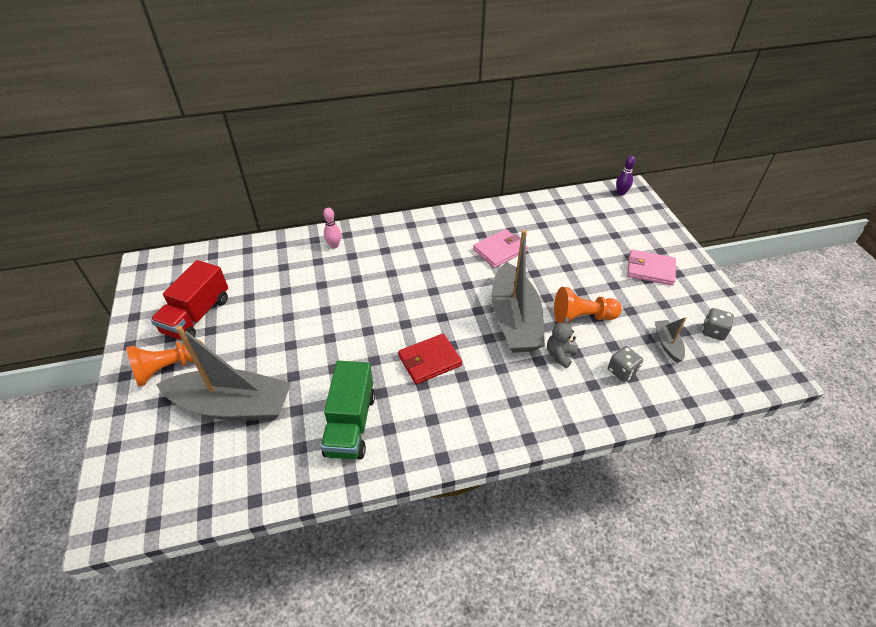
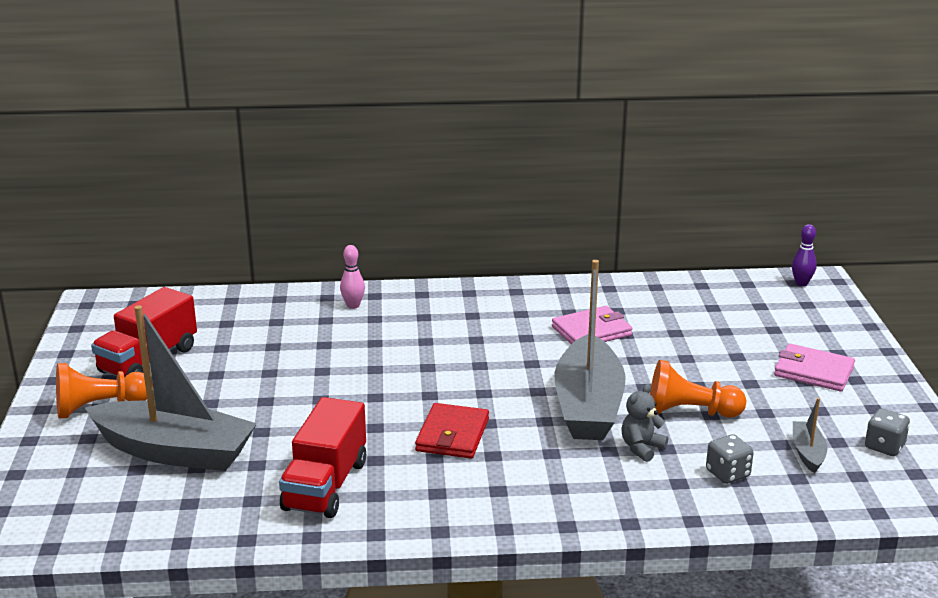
camera: 10 degrees right, 20 degrees down
green truck [321,361,375,460] -> red truck [279,397,366,518]
red wallet [398,333,462,384] -> red wallet turned 60 degrees counterclockwise [415,403,489,458]

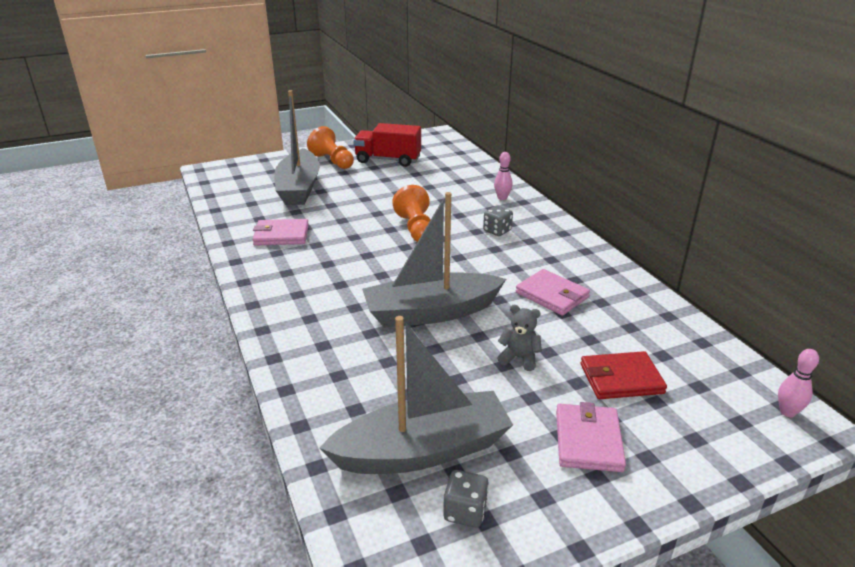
camera: 70 degrees right, 5 degrees up
red truck [279,397,366,518] -> pink wallet [252,219,309,246]
red wallet [415,403,489,458] -> red wallet moved to [581,351,667,399]
grey teddy bear [621,384,668,462] -> grey teddy bear moved to [497,305,542,371]
orange pawn [650,360,746,418] -> orange pawn moved to [392,185,430,242]
grey dice [706,434,754,484] -> grey dice moved to [483,206,513,236]
purple bowling pin [792,224,817,286] -> pink bowling pin [778,349,819,417]
grey boat [793,398,828,473] -> grey boat [319,316,513,474], size x2.32

